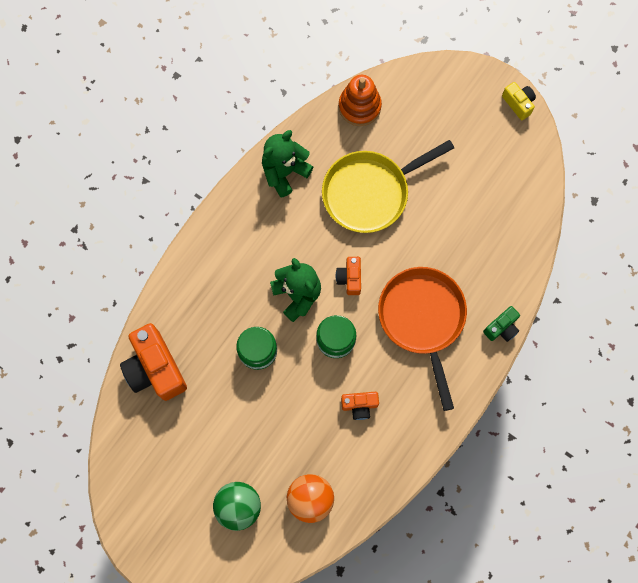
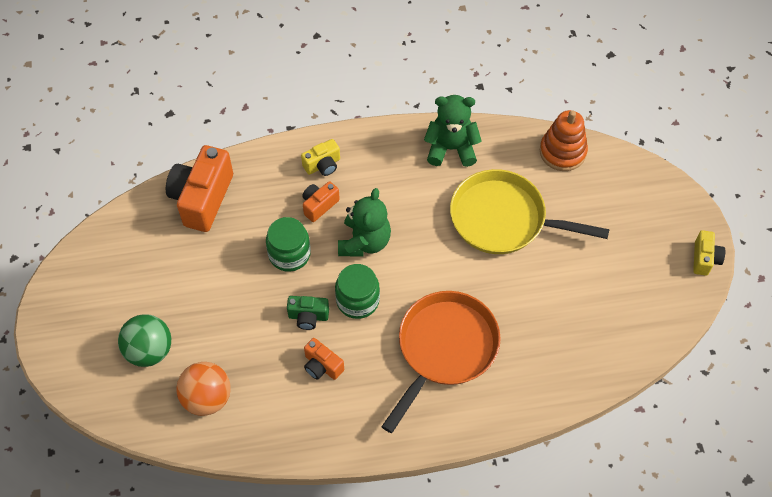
camera: 45 degrees right, 15 degrees down
orange camera [336,257,361,295] -> orange camera moved to [302,181,340,222]
green camera [483,306,520,342] -> green camera moved to [287,296,329,330]
none -> yellow camera [301,139,340,176]

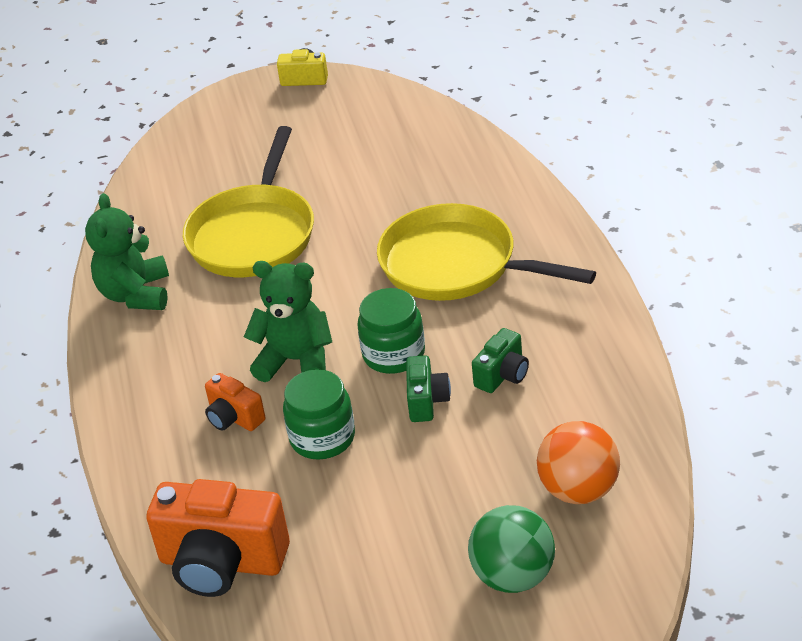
camera: 90 degrees left, 20 degrees down
yellow camera [301,139,340,176] -> none
orange camera [304,338,344,380] -> green camera [472,328,529,393]
orange pan [381,291,501,433] -> yellow pan [377,203,596,301]
orange stacking toy [540,110,588,171] -> none

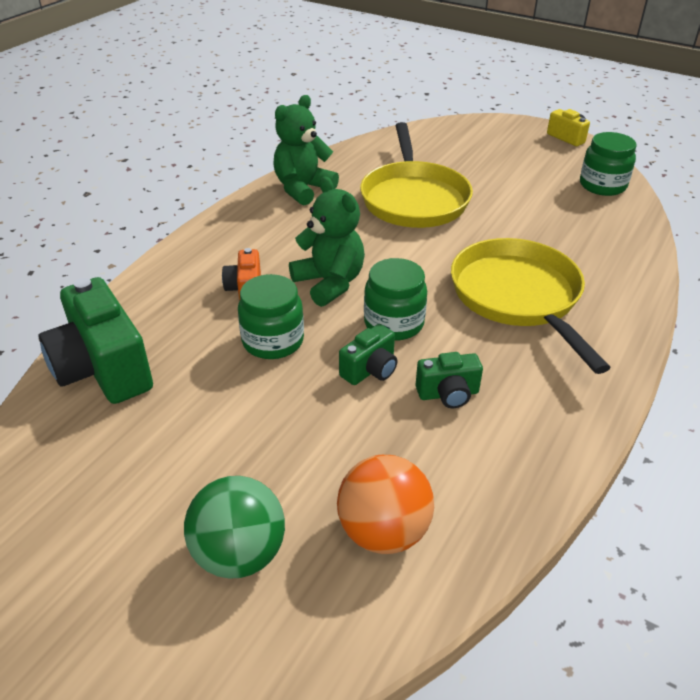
camera: 40 degrees right, 0 degrees up
orange camera [146,479,290,597] -> green camera [39,277,153,404]
yellow pan [183,126,314,277] -> yellow pan turned 60 degrees counterclockwise [360,122,473,228]
none -> green jar [580,132,636,196]

